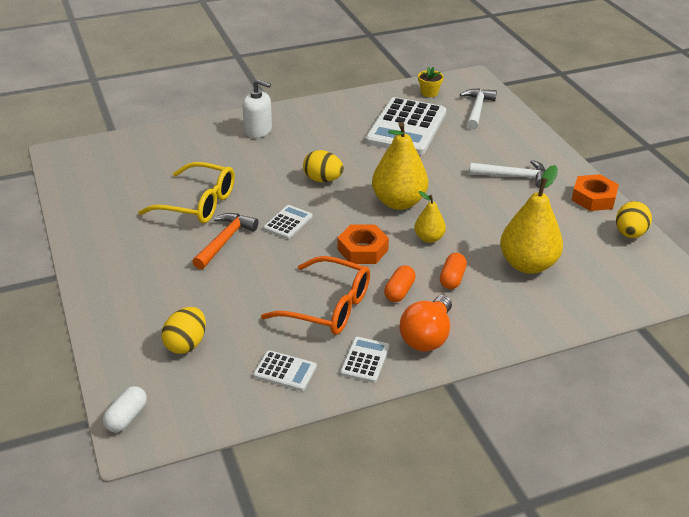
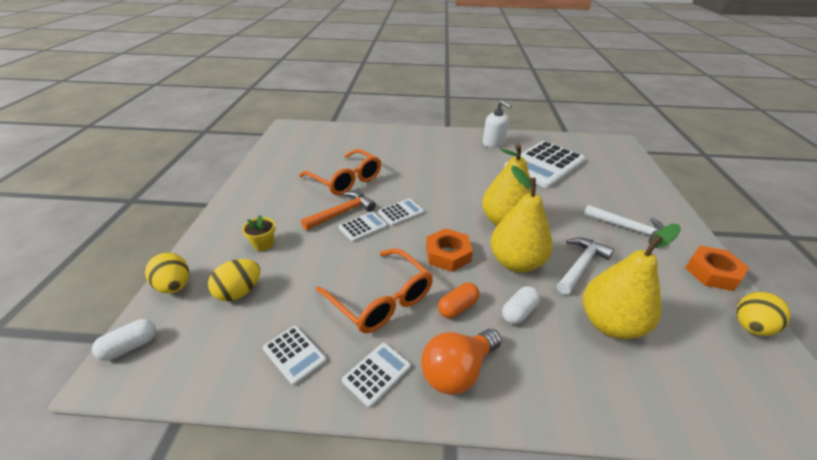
camera: 25 degrees right, 0 degrees up
yellow glasses [138,162,235,223] -> orange glasses [299,149,381,195]
white soap dispenser [243,79,272,138] -> white soap dispenser moved to [483,101,512,148]
yellow egg [303,150,344,182] -> yellow egg moved to [145,252,189,293]
yellow pear [414,191,446,243] -> yellow pear [491,166,553,272], size x1.89
yellow flower pot [418,67,444,97] -> yellow flower pot moved to [242,215,275,251]
orange capsule [440,253,467,289] -> white capsule [502,286,540,324]
white hammer [460,88,497,130] -> white hammer moved to [557,238,614,295]
none -> white calculator [339,212,387,242]

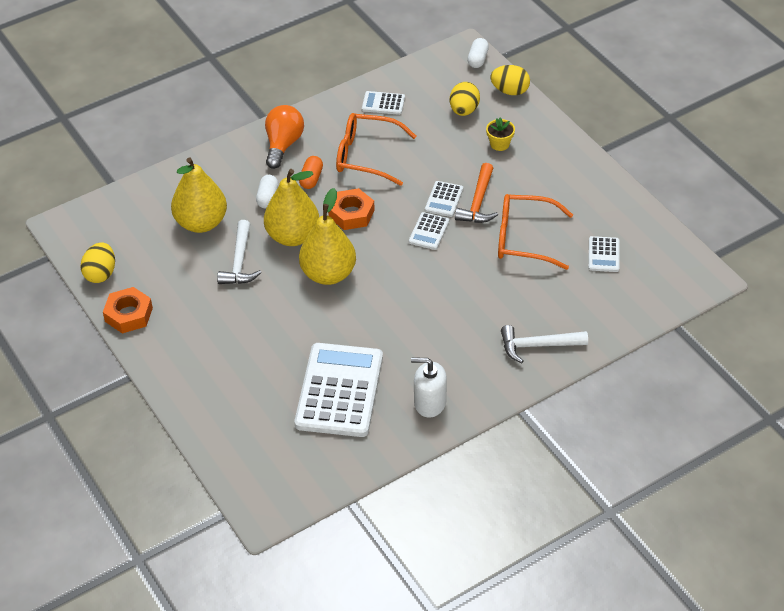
camera: 145 degrees right, 10 degrees up
white calculator [342,343,411,408] -> white calculator moved to [588,236,619,272]
white hammer [584,205,663,244] -> white hammer moved to [501,325,588,363]

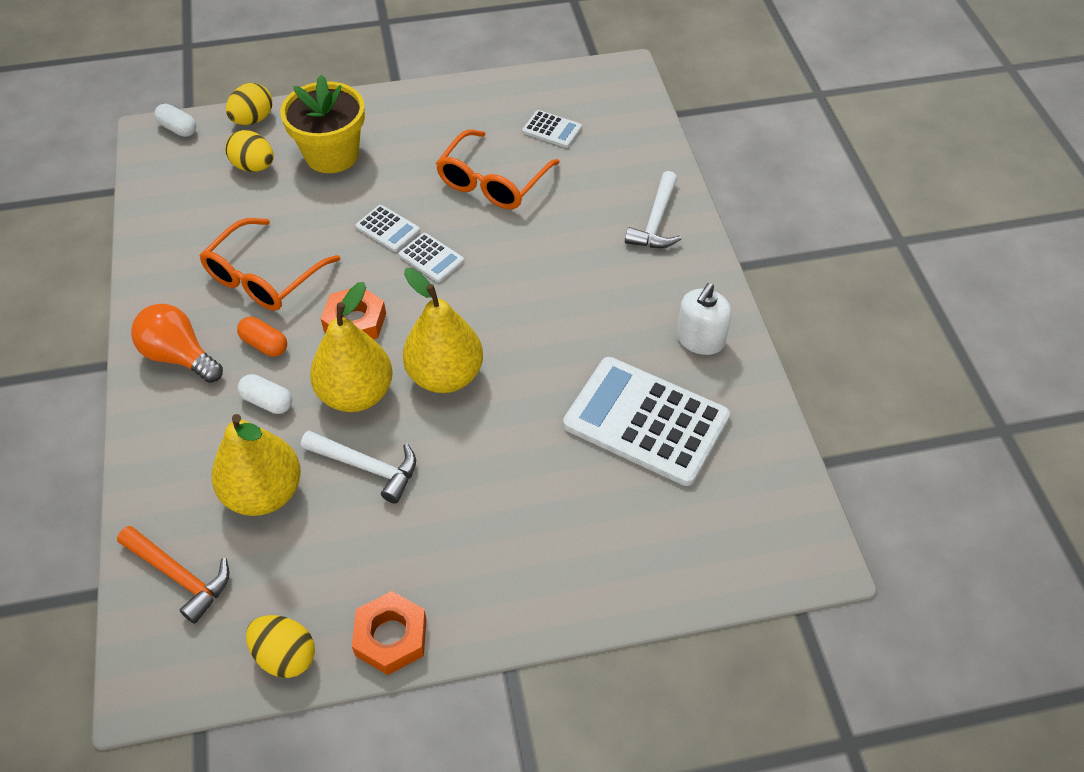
camera: 70 degrees left, 5 degrees up
white calculator [362,91,405,115] -> none
orange hammer [455,163,498,223] -> orange hammer moved to [117,526,229,624]
yellow flower pot [486,117,515,151] -> yellow flower pot [280,75,365,173], size x2.21

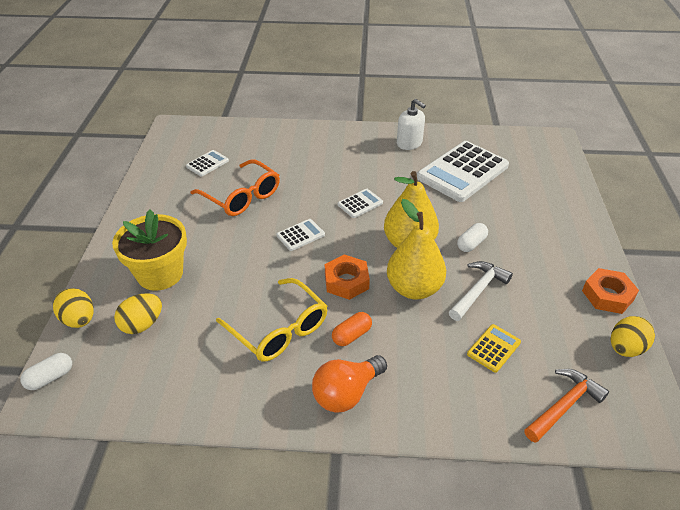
camera: 75 degrees left, 10 degrees down
orange glasses [199,218,340,311] -> yellow glasses [216,278,327,362]
yellow pear [212,414,301,516] -> yellow calculator [467,324,521,373]
white capsule [238,374,292,414] -> white capsule moved to [457,223,488,252]
white calculator [356,205,420,252] -> white calculator moved to [338,189,383,218]
white hammer [625,171,681,248] -> none

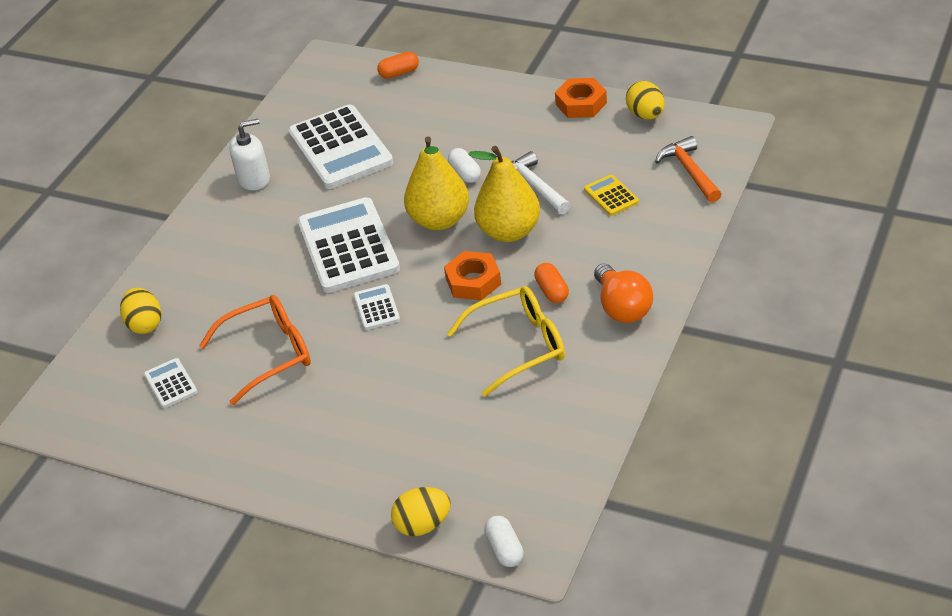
camera: 65 degrees left, 0 degrees up
yellow flower pot [112,209,187,291] -> none
yellow egg [114,293,162,334] -> yellow egg moved to [120,288,161,334]
white calculator [338,189,383,218] -> white calculator [297,197,400,293], size x2.24
none -> orange capsule [377,52,419,79]

